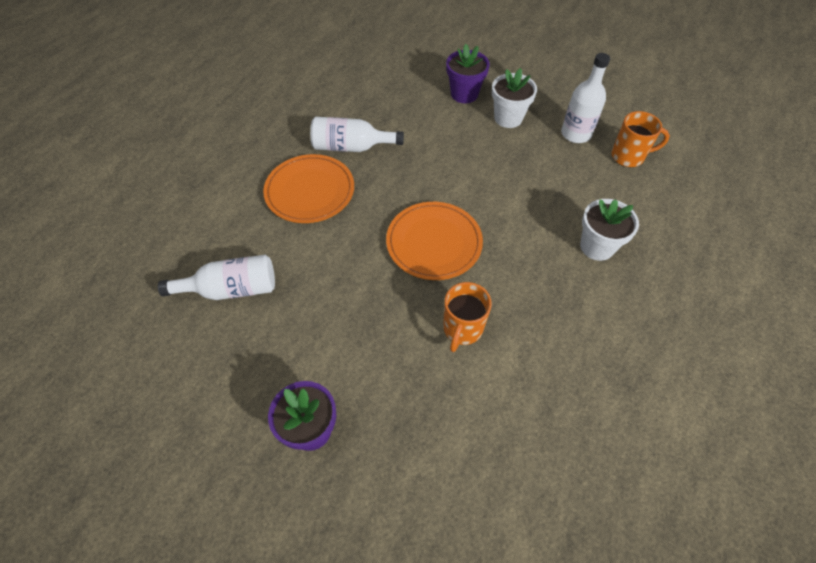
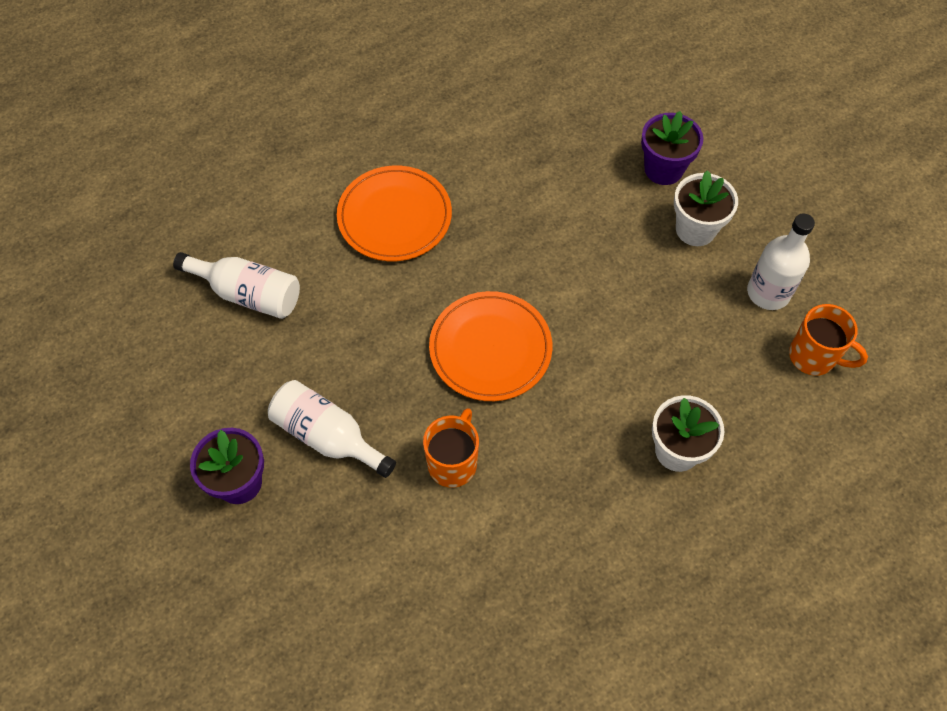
camera: 30 degrees right, 5 degrees up
white bottle [310,117,404,152] -> white bottle moved to [268,380,396,478]
orange mug [443,282,492,352] -> orange mug turned 150 degrees clockwise [423,408,479,488]

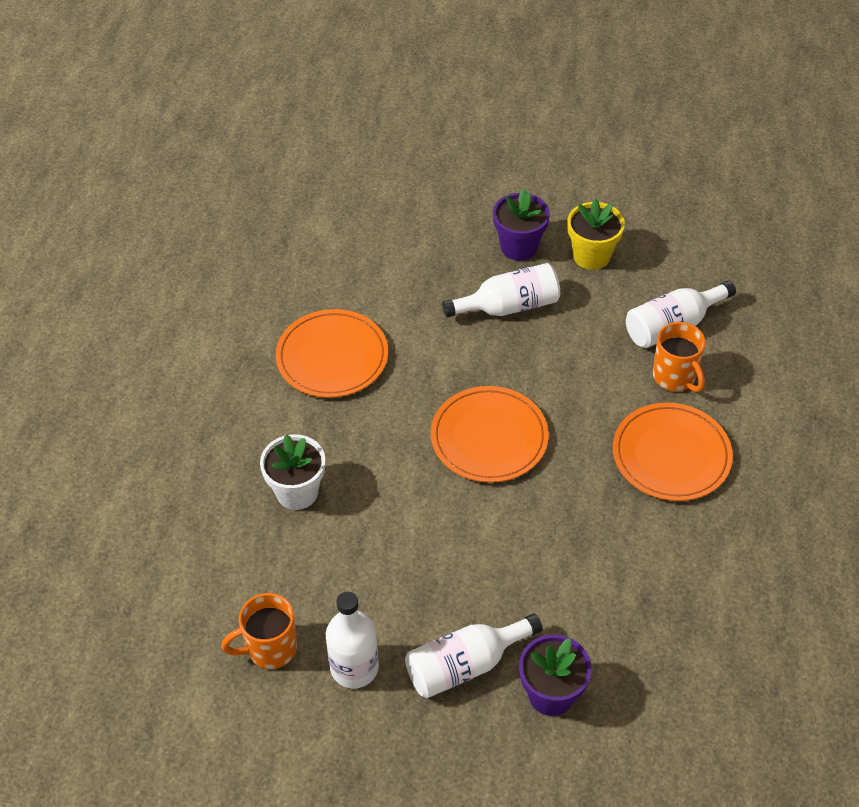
camera: 130 degrees right, 10 degrees down
orange mug [423,408,479,488] -> orange mug moved to [653,322,706,392]
white flower pot [674,170,738,246] -> white bottle [405,614,542,698]
none -> orange plate [276,309,388,398]
none -> yellow flower pot [567,198,625,270]

